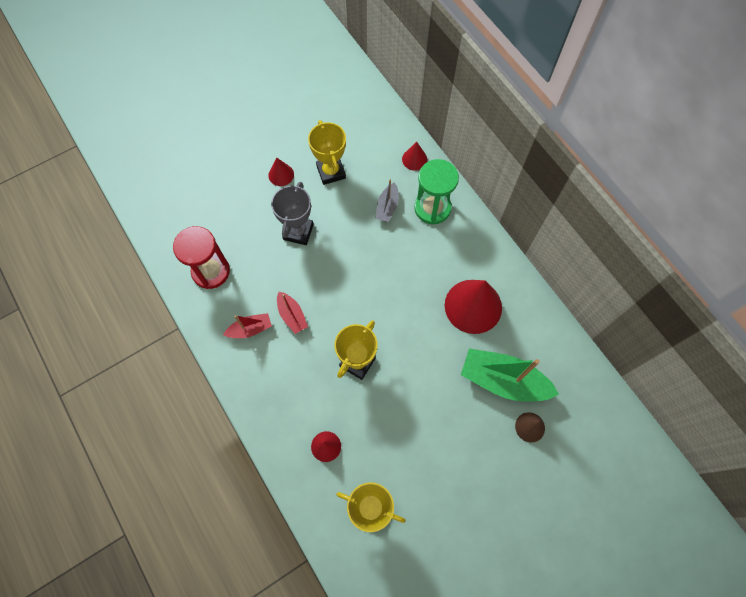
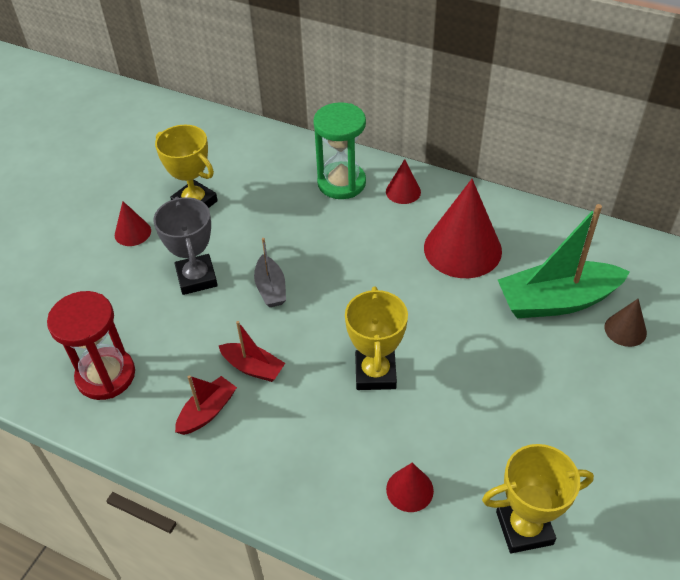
camera: 30 degrees left, 20 degrees down
grey boat [375,179,399,222] -> grey boat moved to [254,238,286,307]
red cone [402,142,427,171] -> red cone moved to [386,159,421,204]

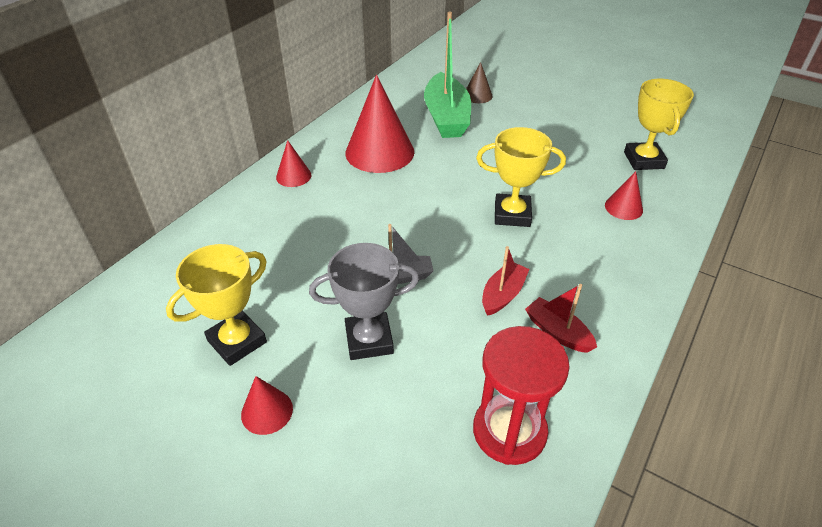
camera: 85 degrees left, 5 degrees down
green hourglass [313,102,366,199] -> none

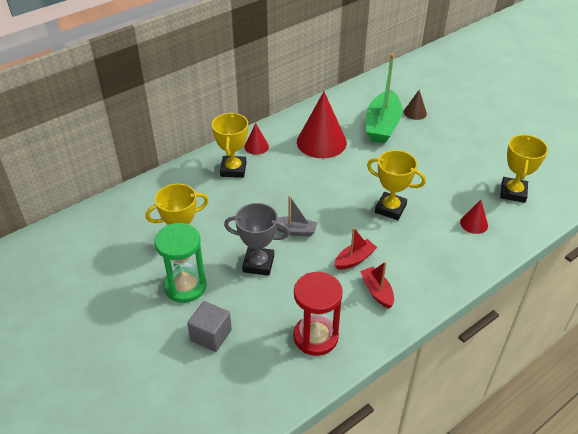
camera: 20 degrees right, 0 degrees up
red cone [241,376,293,435] -> green hourglass [154,223,207,303]
none -> grey cube [187,301,232,352]
none -> yellow trophy [212,113,248,178]

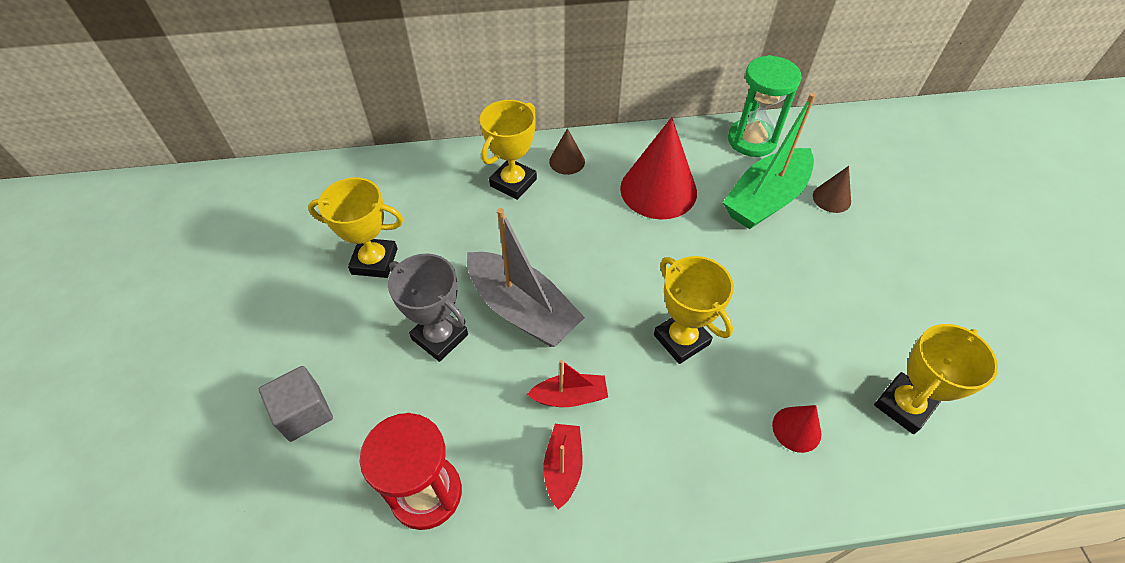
camera: 30 degrees right, 10 degrees up
green hourglass [154,223,207,303] -> green hourglass moved to [728,55,802,157]
red cone [244,123,269,155] -> brown cone [549,128,585,175]
grey boat [276,196,317,237] -> grey boat [467,208,585,347], size x1.93

